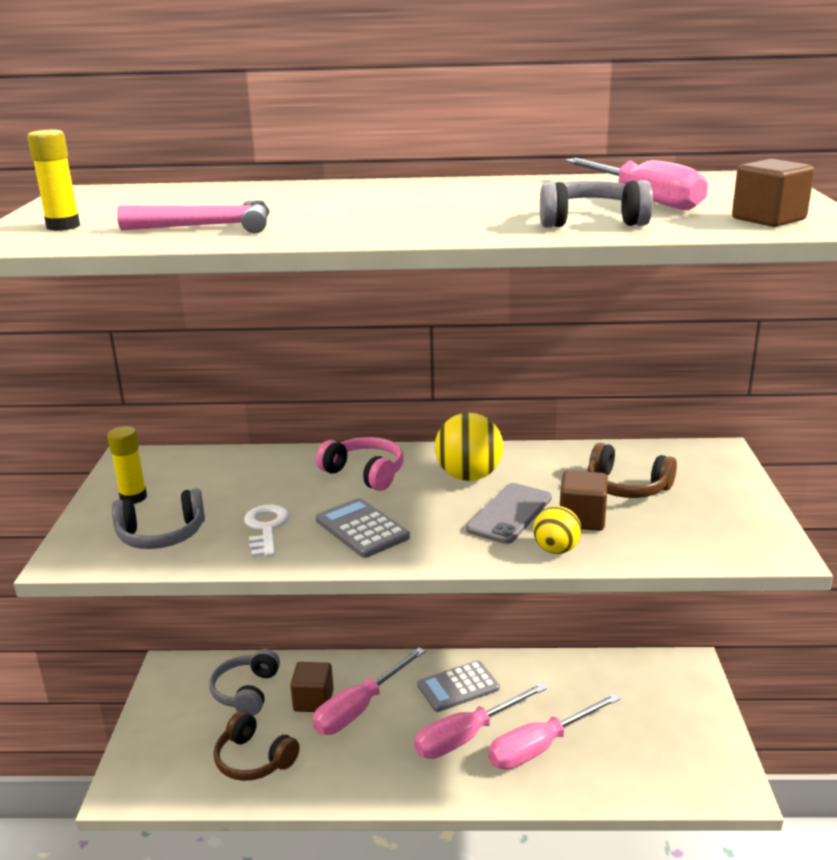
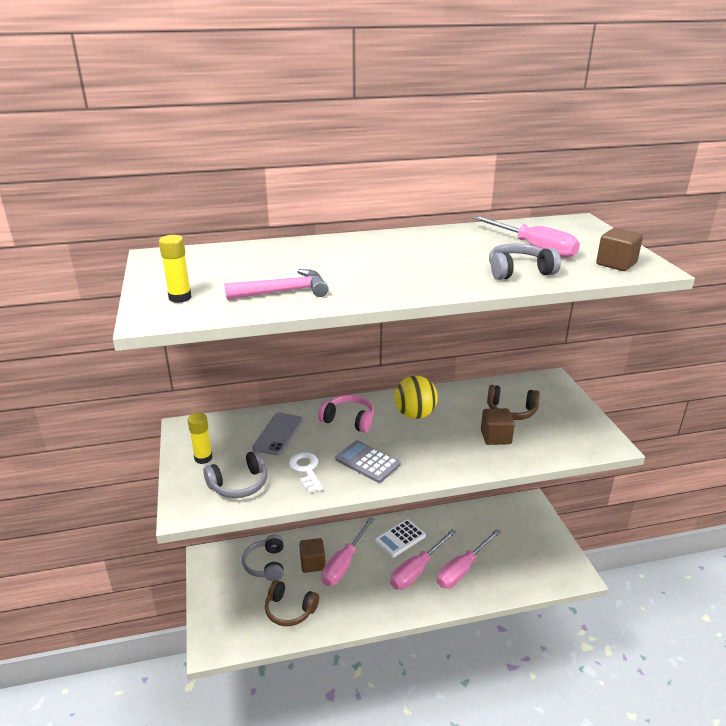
camera: 15 degrees left, 5 degrees up
grey calculator [417,660,500,712] -> white calculator [375,519,426,558]
grey phone [466,483,552,544] -> grey phone moved to [252,413,303,455]
yellow ball [533,506,582,554] -> none

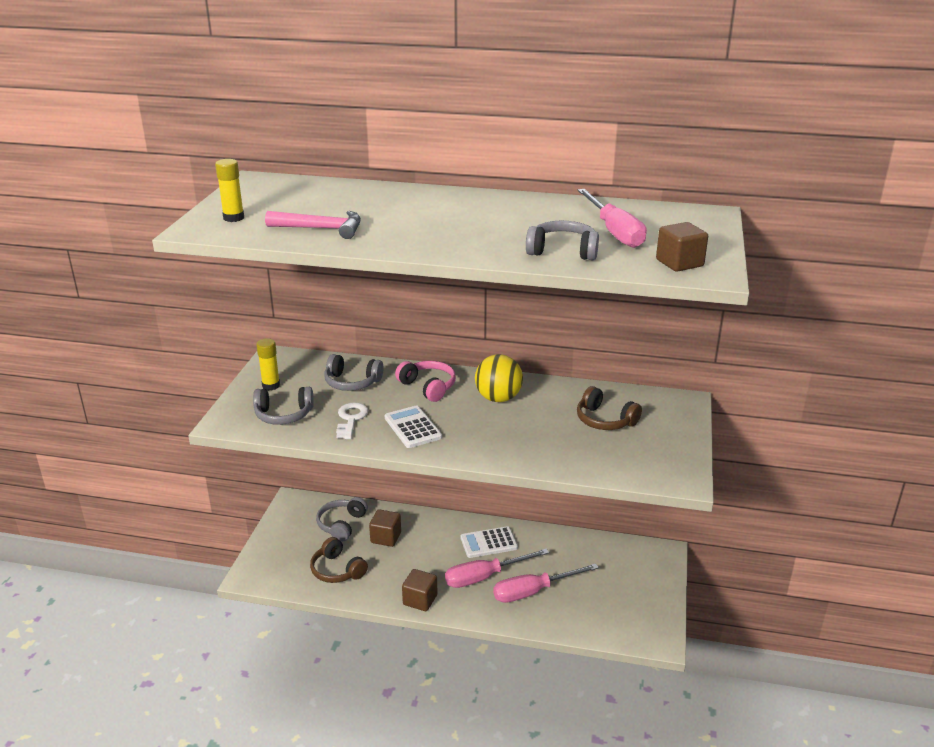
camera: 25 degrees right, 0 degrees up
grey phone [252,413,303,455] -> grey headphones [324,354,384,391]
pink screwdriver [321,517,374,586] -> none
grey calculator [335,440,401,483] -> white calculator [385,405,442,448]
brown cube [481,408,515,445] -> brown cube moved to [402,569,437,611]

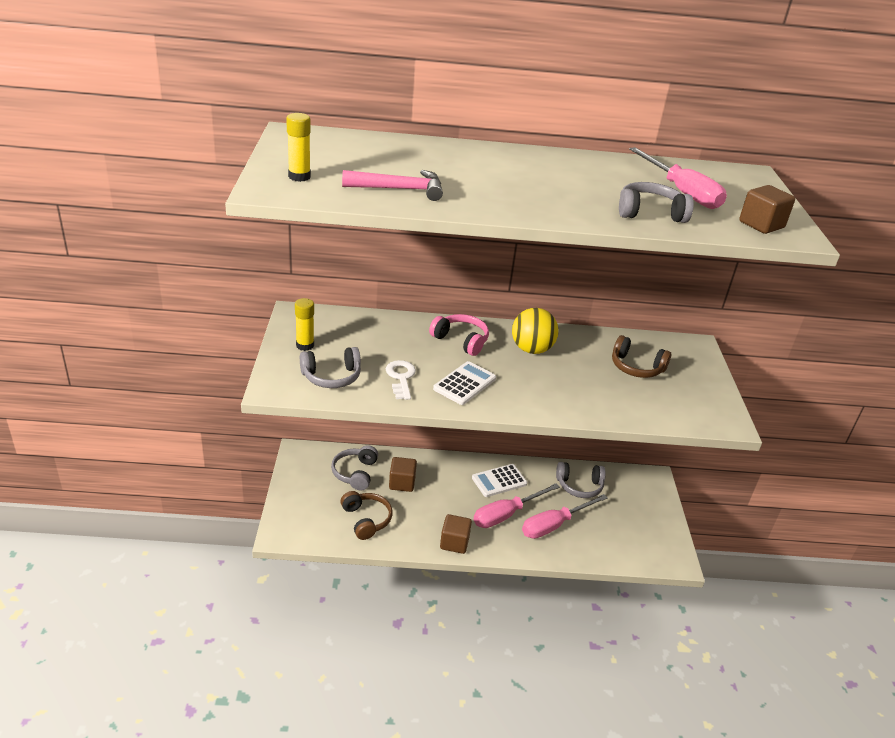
camera: 15 degrees left, 5 degrees up
brown headphones [310,537,368,583] -> brown headphones turned 150 degrees counterclockwise [340,491,392,540]
grey headphones [324,354,384,391] -> grey headphones moved to [556,462,606,498]
white calculator [385,405,442,448] -> white calculator turned 75 degrees clockwise [433,361,496,405]

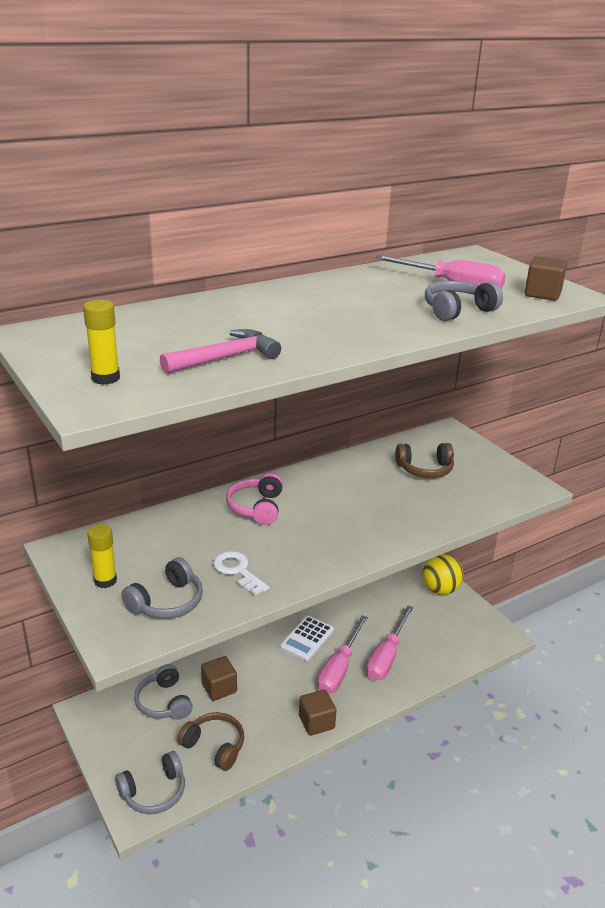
camera: 30 degrees left, 5 degrees down
pink headphones [429,314,489,356] -> pink headphones turned 90 degrees counterclockwise [226,473,283,525]
white calculator [433,361,496,405] -> none
yellow ball [512,308,559,354] -> yellow ball moved to [422,554,463,595]
grey headphones [556,462,606,498] -> grey headphones moved to [115,751,185,814]

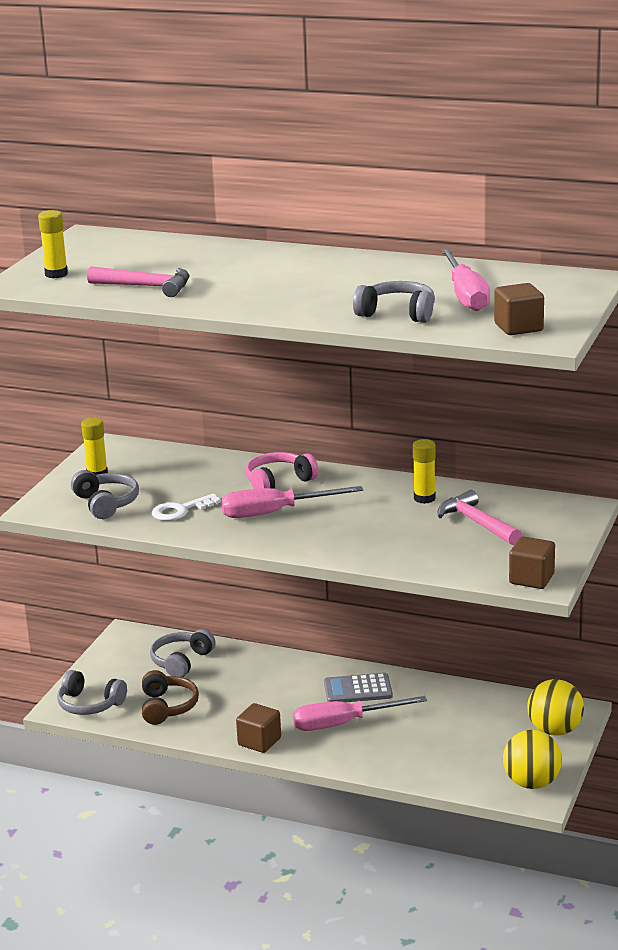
camera: 55 degrees right, 5 degrees down
grey headphones [122,557,203,619] -> grey headphones turned 120 degrees counterclockwise [71,470,139,519]
brown cube [201,656,237,701] -> brown cube moved to [509,536,555,589]
white key [213,551,269,595] -> white key turned 135 degrees counterclockwise [152,493,221,521]
white calculator [280,616,334,661] -> grey calculator [324,673,393,702]
pink screwdriver [367,605,413,680] -> pink screwdriver moved to [221,486,363,518]
brown headphones [395,443,454,478] -> pink hammer [438,490,522,545]
none -> yellow glue stick [413,439,436,504]
none -> yellow ball [503,730,562,789]

